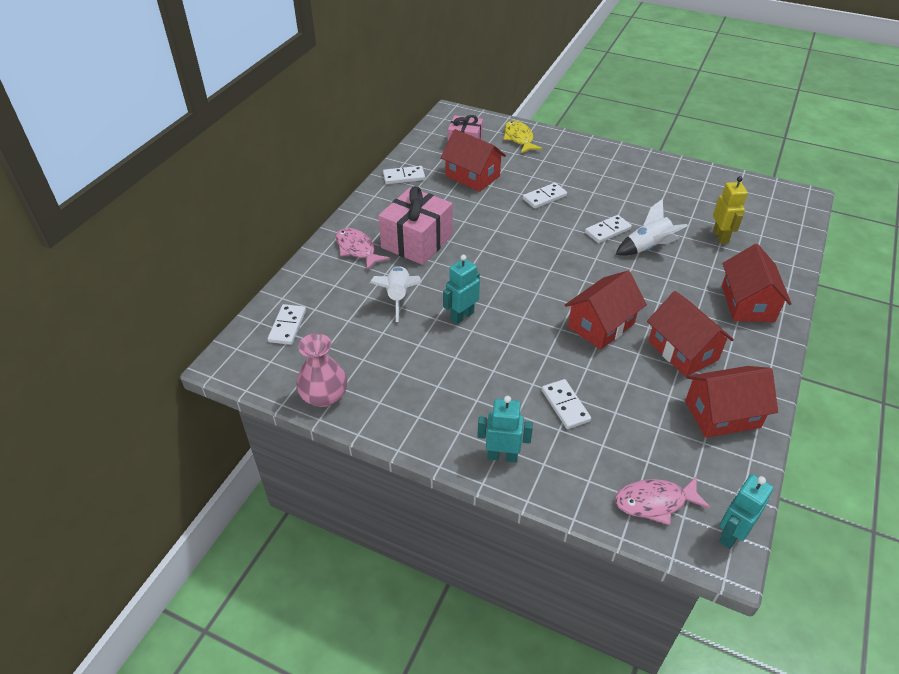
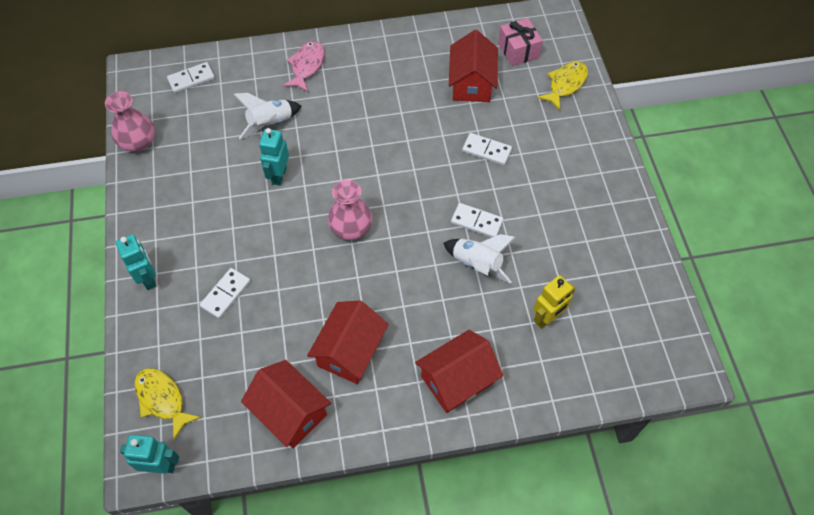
camera: 55 degrees right, 15 degrees up
pink gift [378,186,453,265] -> none
white domino [383,166,425,184] -> none
turquoise robot [443,255,480,324] -> turquoise robot turned 90 degrees counterclockwise [259,128,289,186]
red house [565,271,647,350] -> none
pink fish [615,477,710,525] -> yellow fish [134,368,201,440]
none -> pink vase [328,180,372,240]

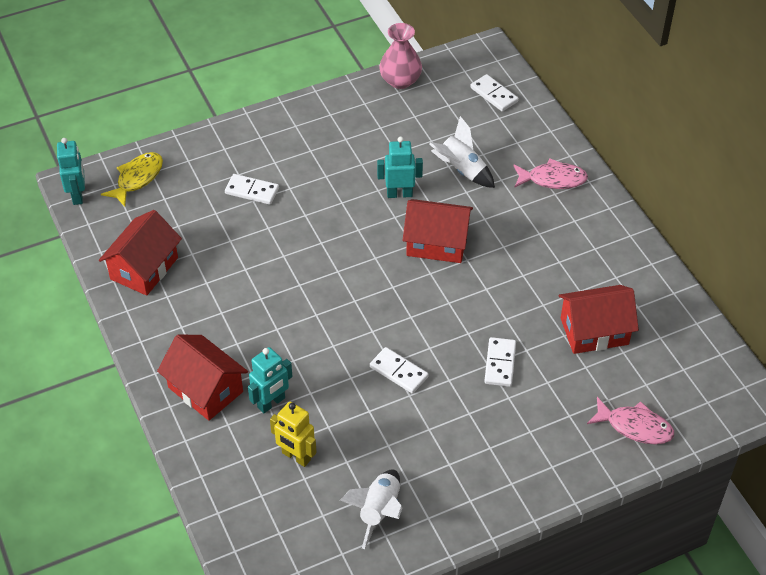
camera: 75 degrees right, 10 degrees down
turquoise robot [116,234,156,290] -> turquoise robot moved to [248,347,293,413]
red house [307,301,389,384] -> red house moved to [403,199,473,263]
pink vase [328,180,372,240] -> none
white rocket [443,234,516,284] -> white rocket moved to [340,470,402,549]
white domino [451,203,503,238] -> white domino turned 60 degrees counterclockwise [370,347,429,394]
pink gift [498,18,543,66] -> none
yellow fish [537,61,588,110] -> pink fish [587,397,674,444]

